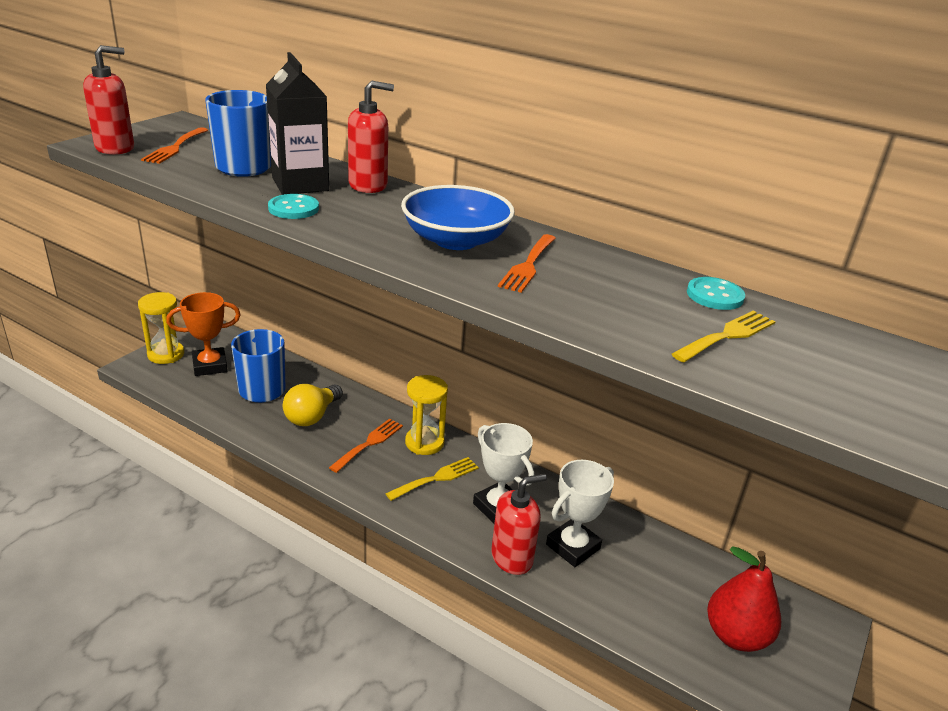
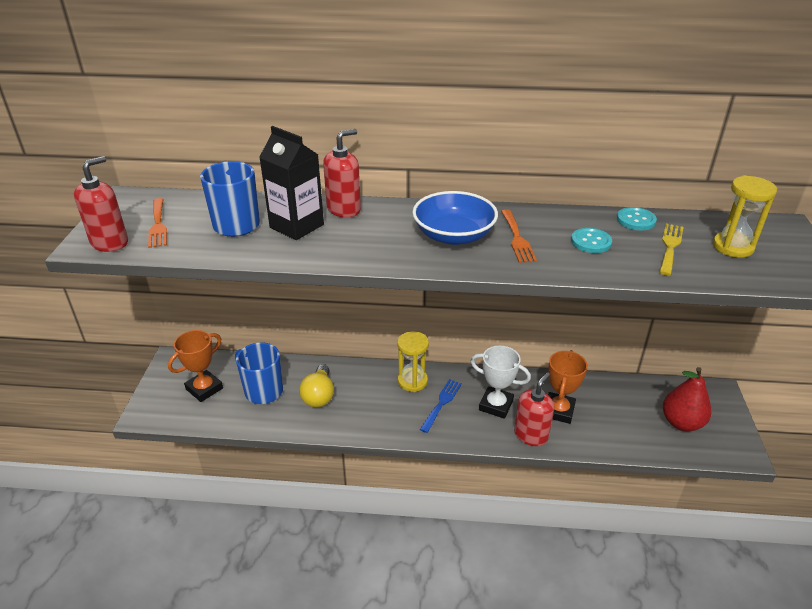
camera: 25 degrees left, 5 degrees up
yellow hourglass [138,292,184,364] -> yellow hourglass moved to [713,175,778,258]
turquoise button [268,194,319,219] -> turquoise button moved to [571,228,612,253]
orange fork [329,419,403,473] -> none
yellow fork [385,457,479,501] -> blue fork [420,379,462,433]
white trophy [546,460,614,567] -> orange trophy [548,350,588,424]

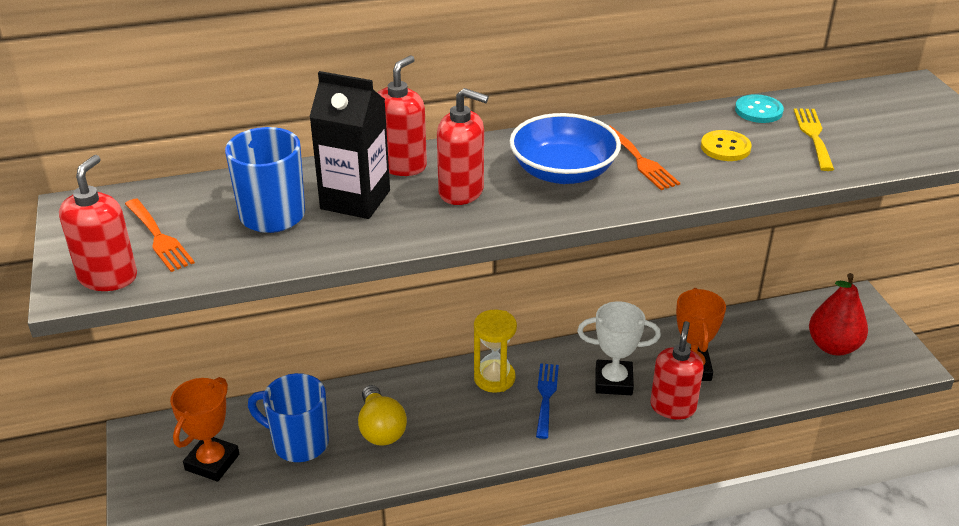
camera: 20 degrees left, 0 degrees up
turquoise button [571,228,612,253] -> yellow button [701,130,752,161]
yellow hourglass [713,175,778,258] -> none
none -> red soap dispenser [437,88,489,205]

